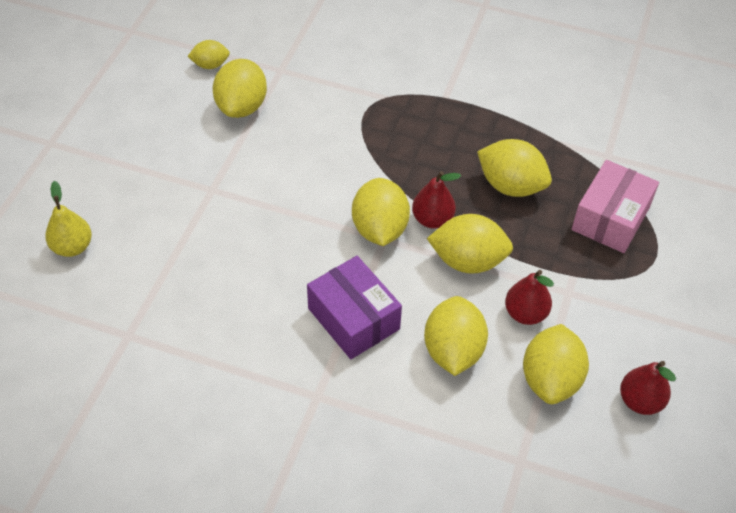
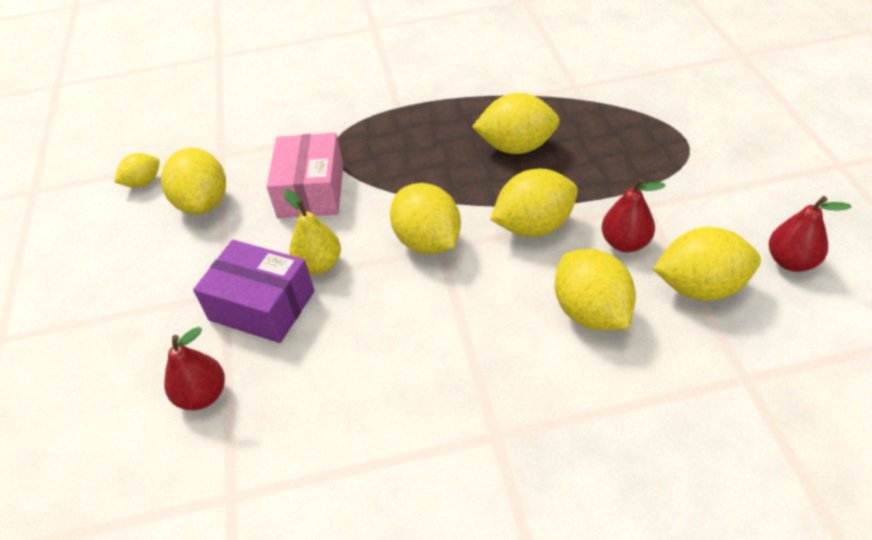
camera: 25 degrees left, 5 degrees down
yellow pear [45,181,92,257] -> yellow pear moved to [283,189,341,274]
purple box [307,256,402,359] -> purple box moved to [193,240,314,343]
red pear [412,171,461,229] -> red pear moved to [164,327,225,410]
yellow lemon [523,324,589,404] -> yellow lemon turned 75 degrees counterclockwise [653,227,761,301]
pink box [572,160,659,253] -> pink box moved to [267,133,343,218]

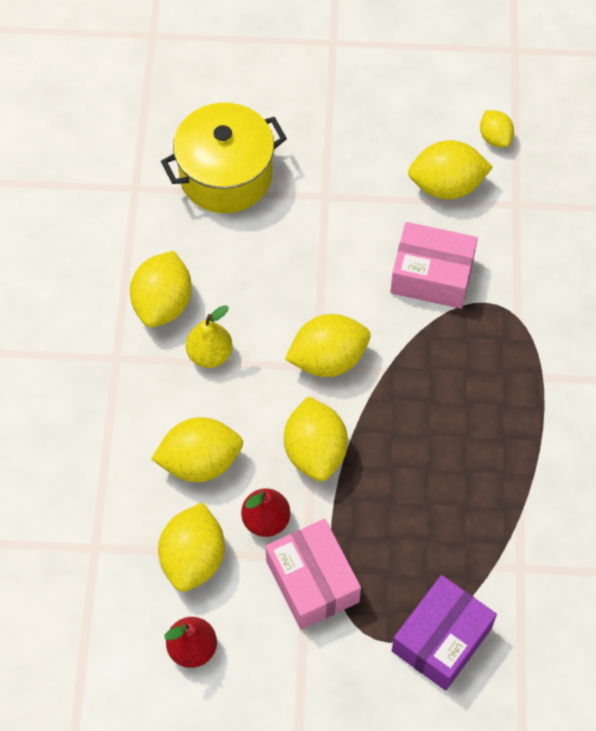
camera: 100 degrees right, 15 degrees up
red pear [164,327,225,410] -> yellow pot [161,103,287,213]
purple box [193,240,314,343] -> purple box moved to [391,575,497,691]
yellow pear [283,189,341,274] -> yellow pear moved to [186,305,233,368]
yellow lemon [472,93,560,154] -> yellow lemon moved to [130,251,192,328]
none -> pink box [265,519,361,629]

